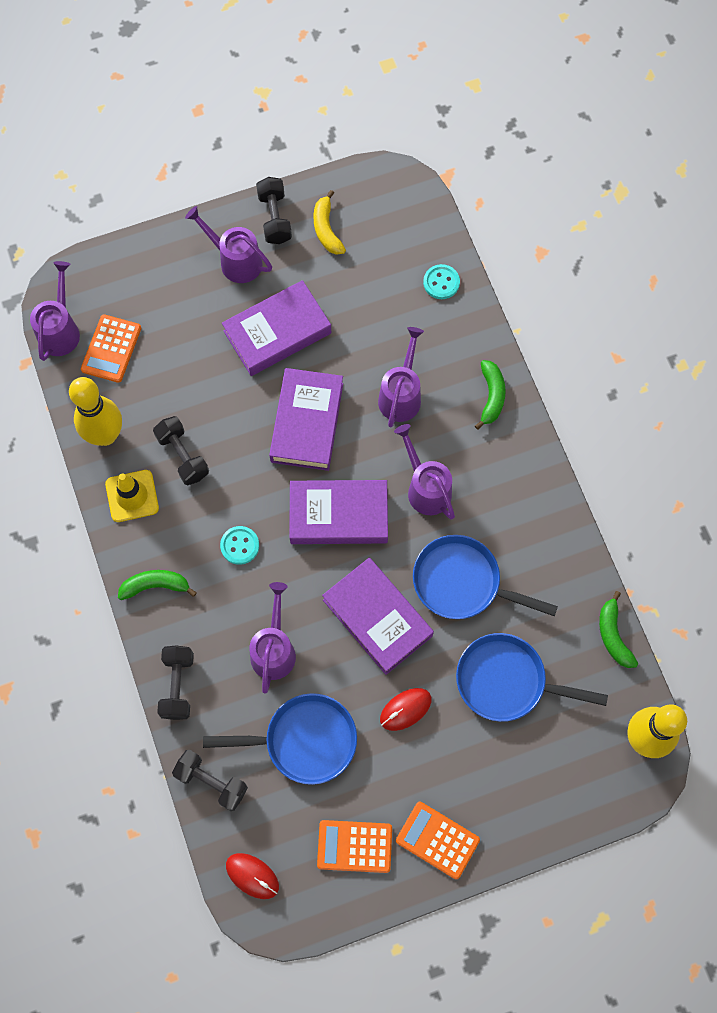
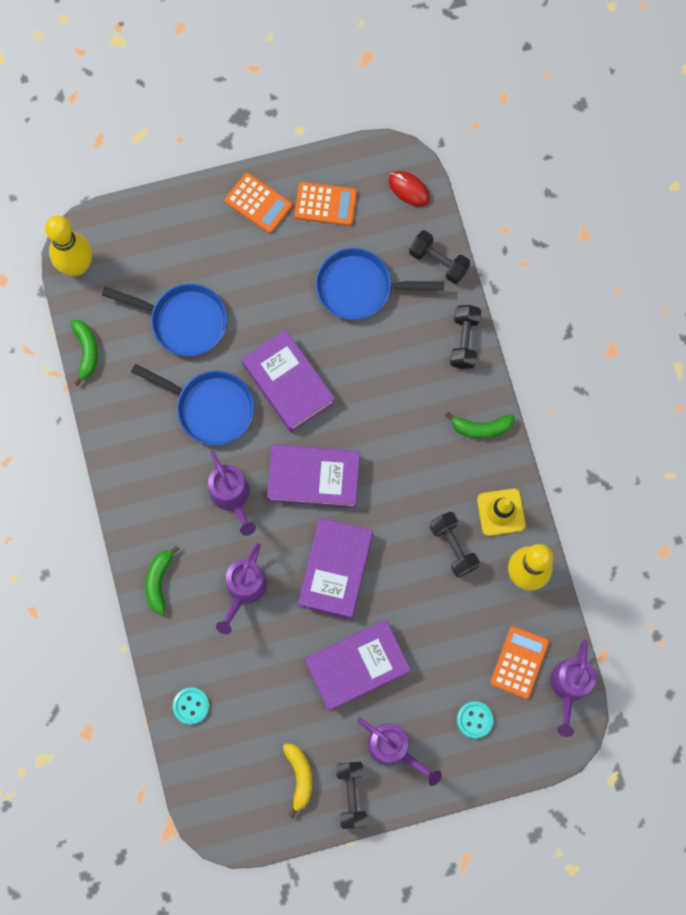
camera: 175 degrees left, 5 degrees up
turquoise button [220,526,259,565] -> turquoise button moved to [457,701,494,738]
purple watering can [249,582,296,693] -> none
red mouse [380,688,432,731] -> none

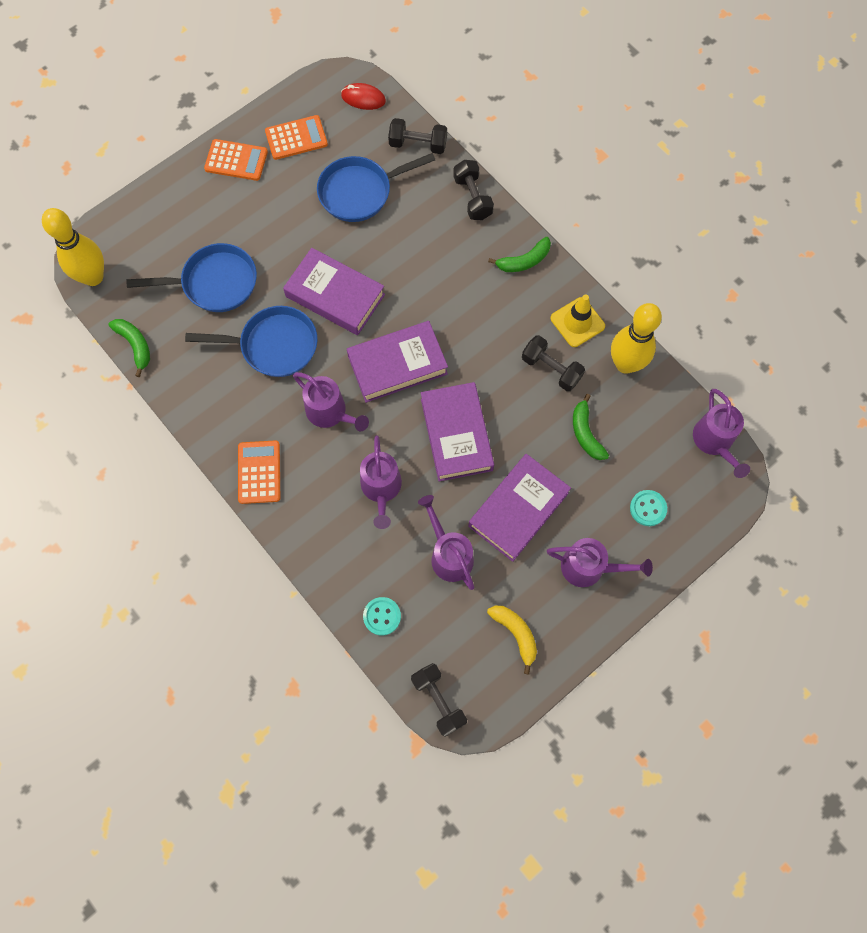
camera: 25 degrees left, 5 degrees down
green banana [145,545,179,615] -> green banana moved to [573,394,609,460]
black dumbbell [336,762,368,829] -> black dumbbell moved to [411,663,467,737]
orange calculator [490,626,549,699] -> orange calculator moved to [238,440,280,504]
none -> purple watering can [418,495,474,590]

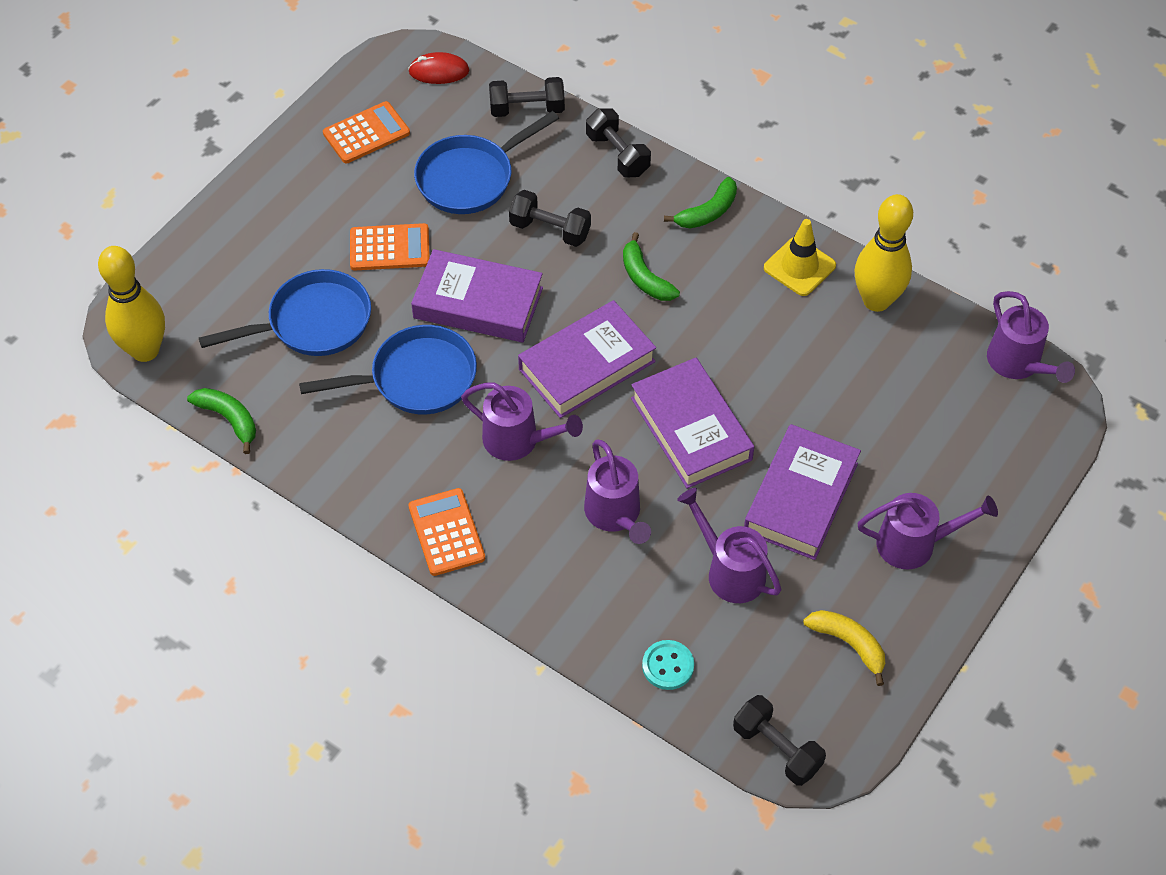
camera: 15 degrees left, 15 degrees down
orange calculator [204,139,268,181] -> orange calculator moved to [350,223,430,270]
black dumbbell [522,335,585,391] -> black dumbbell moved to [509,190,591,247]
green banana [573,394,609,460] -> green banana moved to [623,232,680,301]
turquoise button [630,490,667,526] -> none

